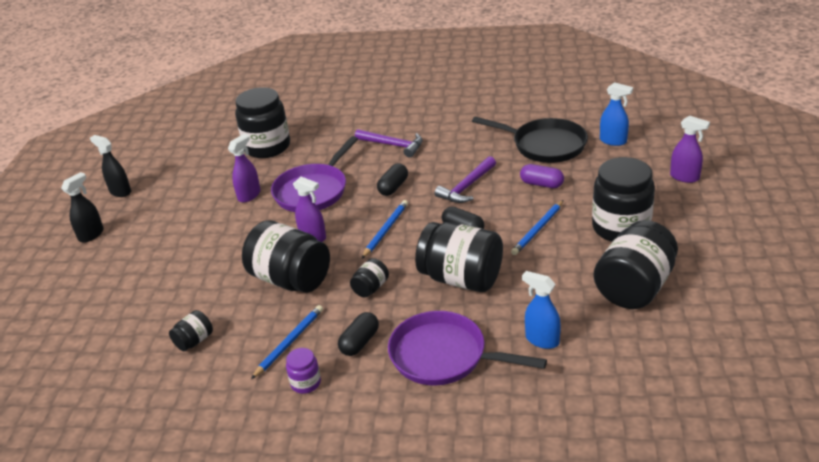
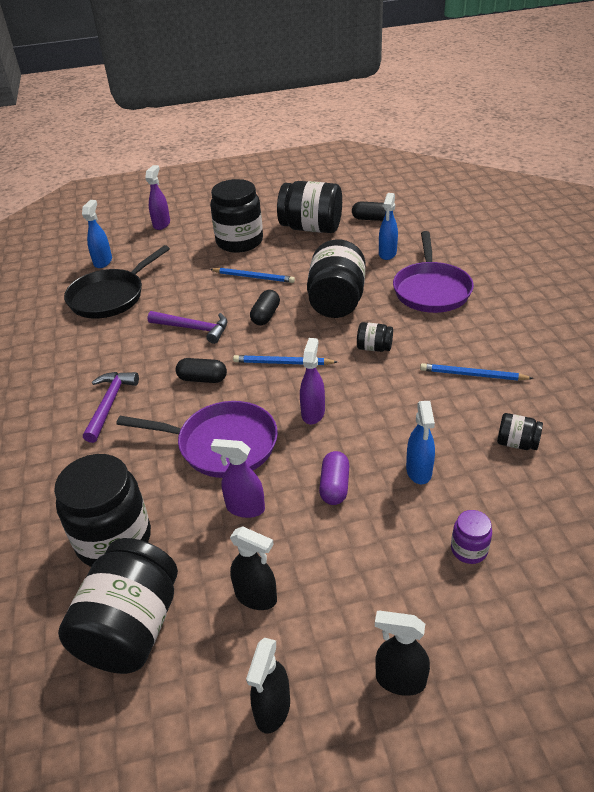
camera: 110 degrees left, 5 degrees up
black jar [242,220,330,293] -> black jar moved to [58,538,178,674]
purple jar [286,348,321,394] -> purple jar moved to [451,510,492,564]
black capsule [338,312,379,356] -> black capsule moved to [352,202,386,221]
black pan [472,117,588,163] -> black pan turned 150 degrees counterclockwise [64,245,170,319]
purple capsule [520,164,564,188] -> purple capsule moved to [319,451,349,505]
none -> black spray bottle [230,526,277,610]
none -> blue spray bottle [406,401,435,484]

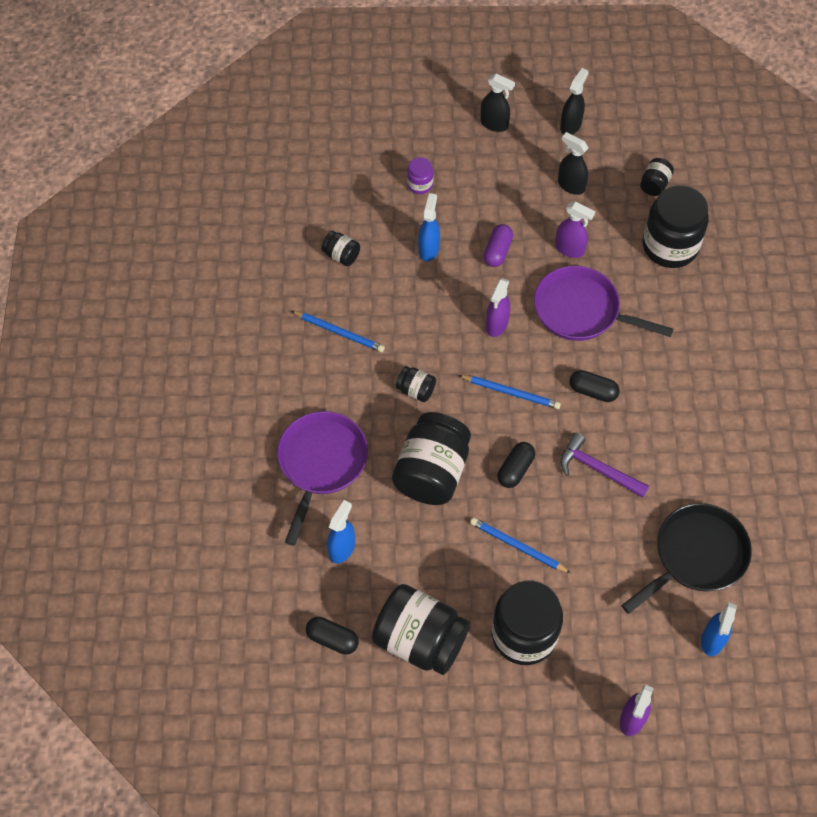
camera: 170 degrees left, 20 degrees up
black jar [58,538,178,674] -> black jar [640,158,674,196], size x0.46
purple hammer [83,372,139,443] -> none

